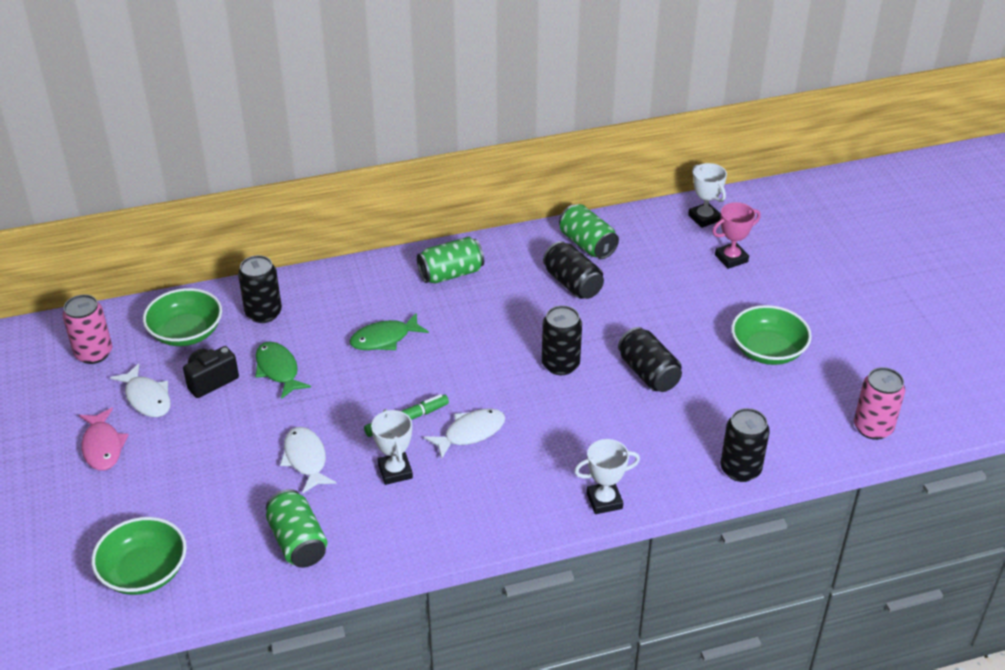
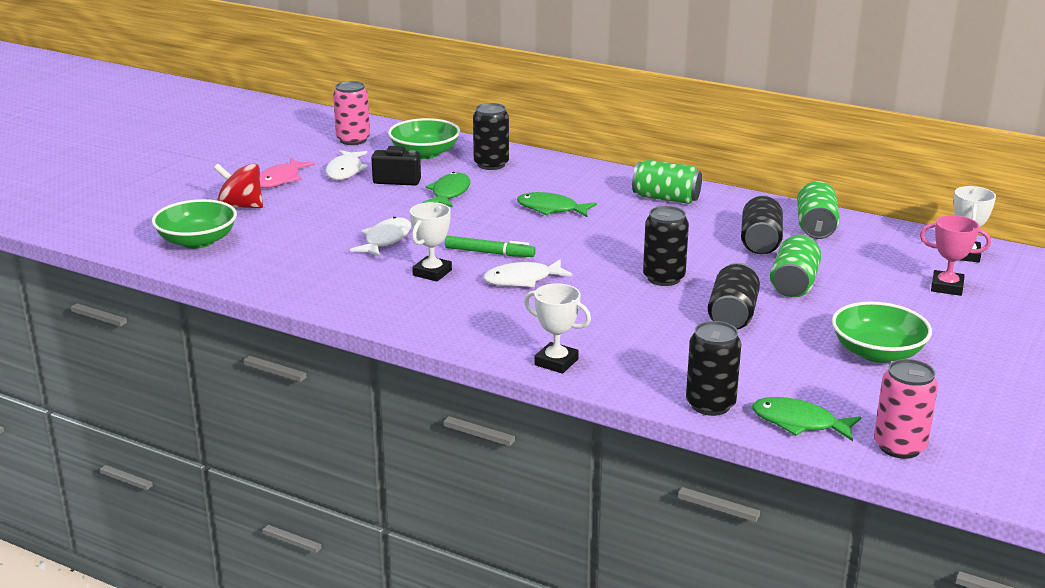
camera: 45 degrees right, 15 degrees down
green can [266,489,328,568] -> green can moved to [770,234,821,298]
white fish [424,408,505,459] -> white fish turned 150 degrees clockwise [483,259,573,287]
none -> red spinning top [214,163,263,208]
none -> green fish [752,397,861,441]

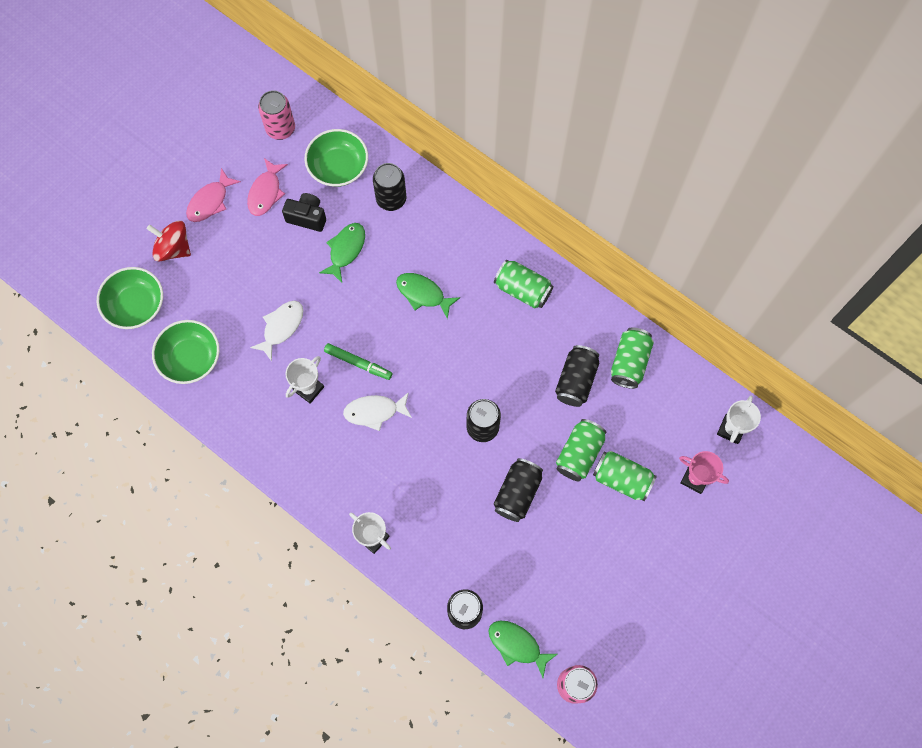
camera: 10 degrees right, 45 degrees up
white fish [326,150,369,180] -> pink fish [247,158,288,216]
green bowl [832,302,932,363] -> green bowl moved to [152,320,220,384]
none -> green can [593,451,657,501]

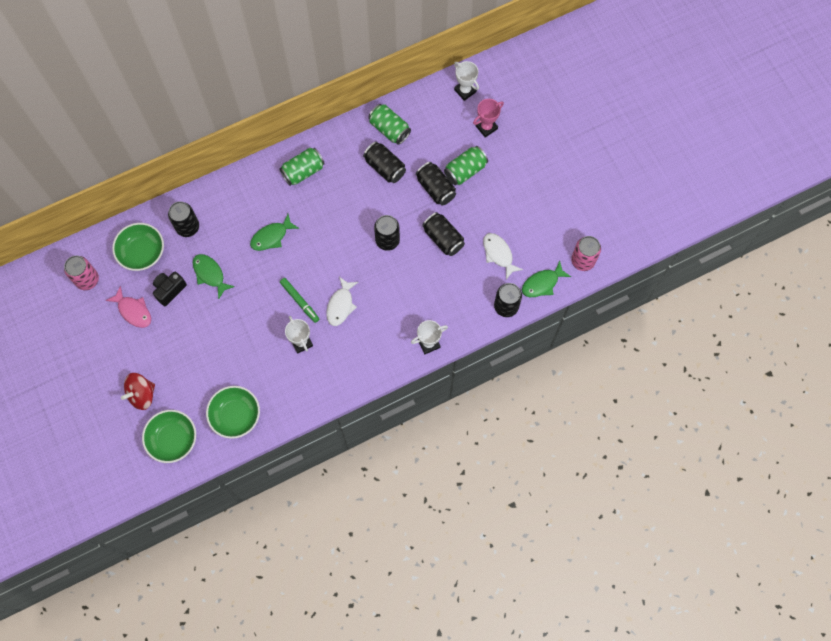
camera: 65 degrees left, 0 degrees up
pink fish [186,168,241,222] -> none
white fish [250,301,303,361] -> white fish moved to [483,233,523,280]
green marker [324,343,392,380] -> green marker turned 90 degrees clockwise [280,278,319,323]
green can [556,419,606,481] -> black can [416,162,456,206]

